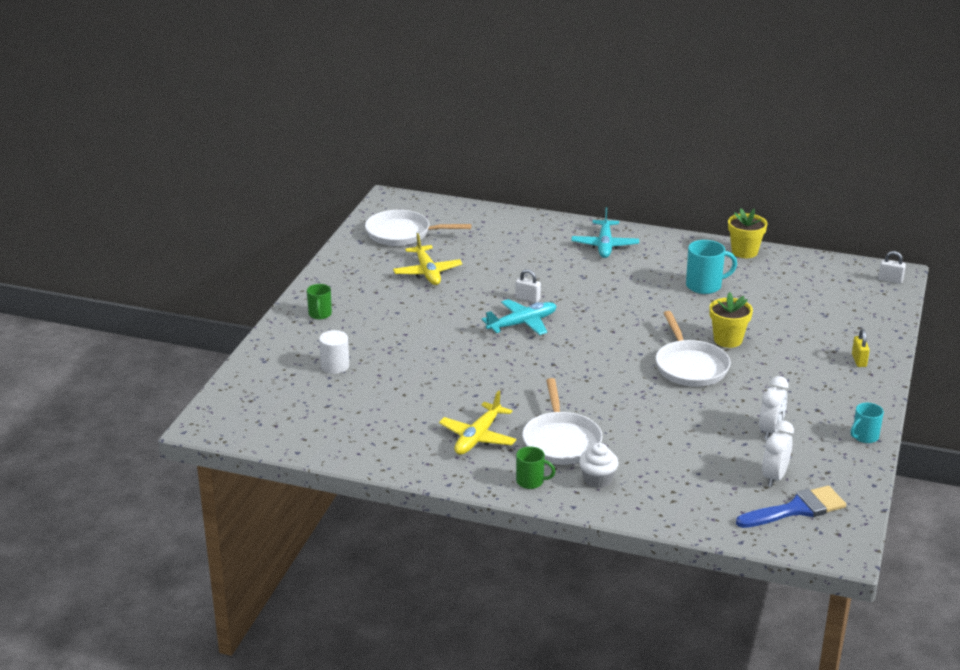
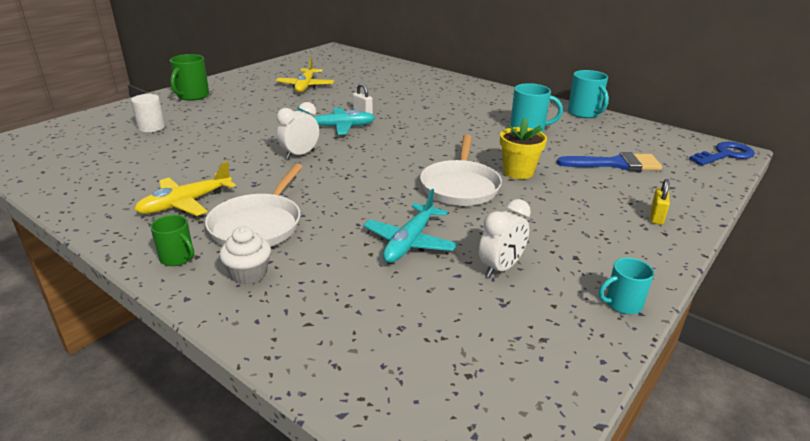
camera: 20 degrees right, 0 degrees up
green mug [307,284,332,320] -> green mug [170,54,209,101], size x1.57
white pan [365,210,471,246] -> none
turquoise plane [571,207,639,258] -> turquoise plane moved to [363,189,458,263]
yellow flower pot [728,209,768,258] -> turquoise mug [568,70,609,118]
blue brush [736,486,846,528] -> blue brush moved to [557,152,662,171]
white clock [762,421,794,487] -> white clock moved to [277,102,319,160]
white padlock [878,251,906,283] -> blue key [689,142,755,166]

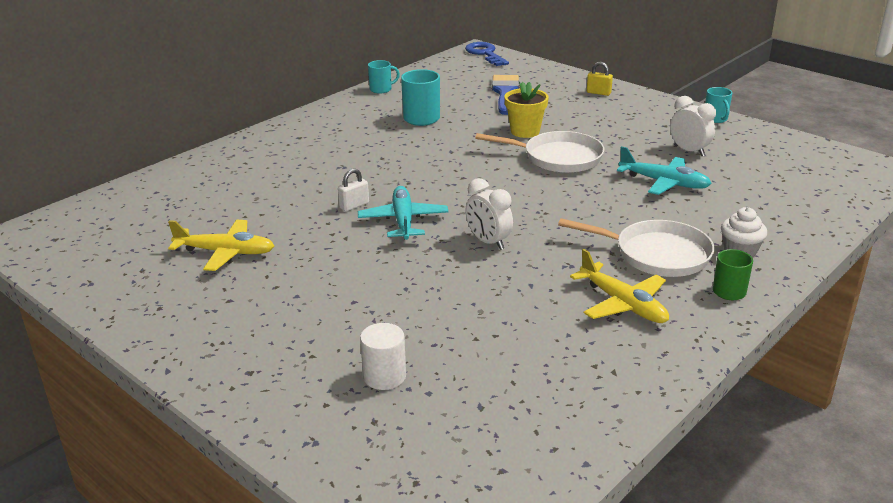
camera: 85 degrees left, 0 degrees up
green mug [170,54,209,101] -> none
turquoise mug [568,70,609,118] -> turquoise mug [368,60,400,94], size x0.64

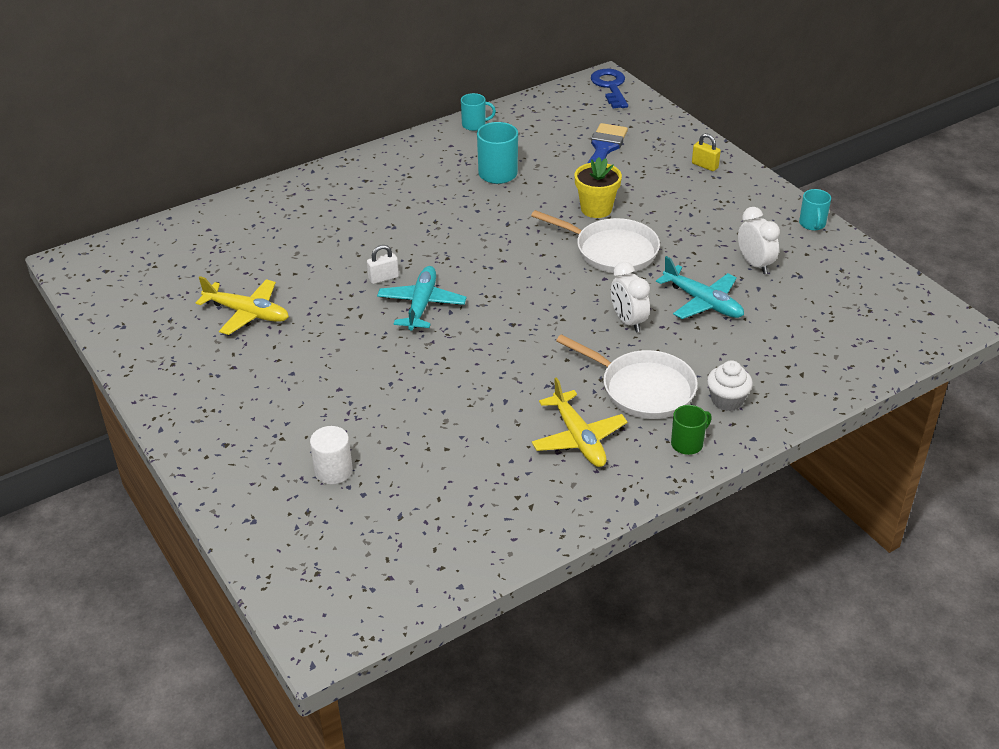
camera: 15 degrees right, 10 degrees up
white clock [465,178,513,250] -> white clock moved to [611,262,650,332]

